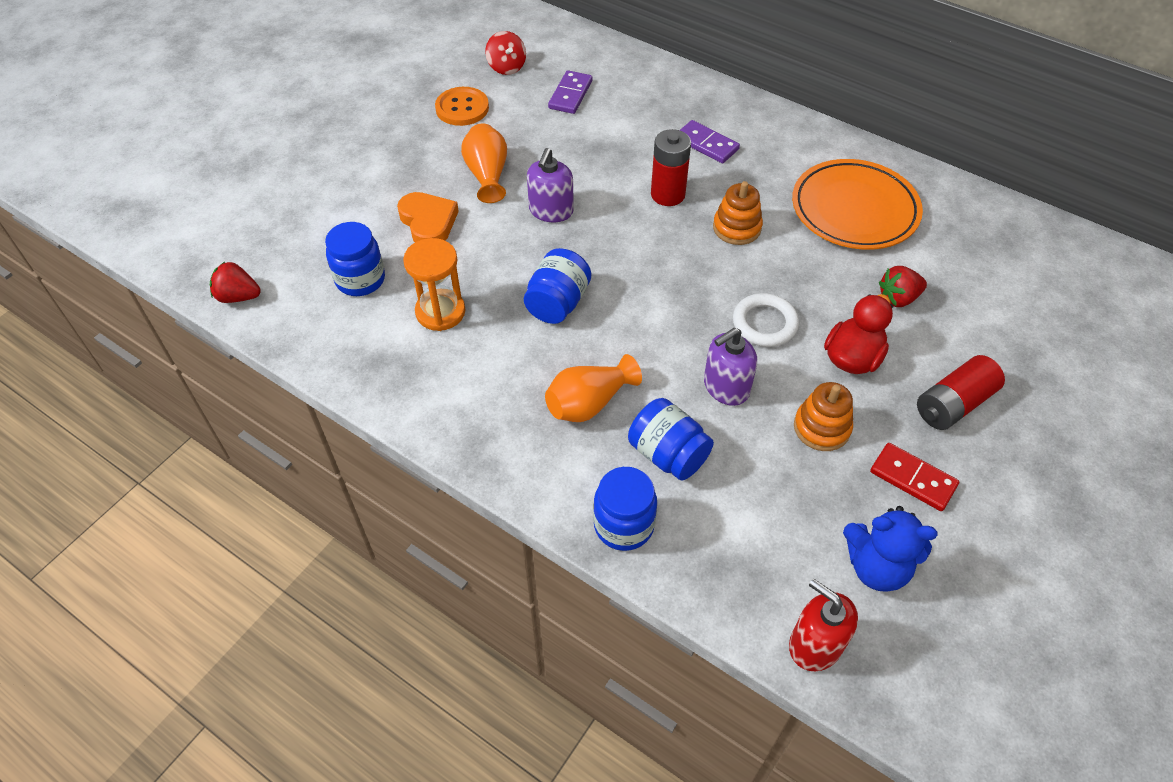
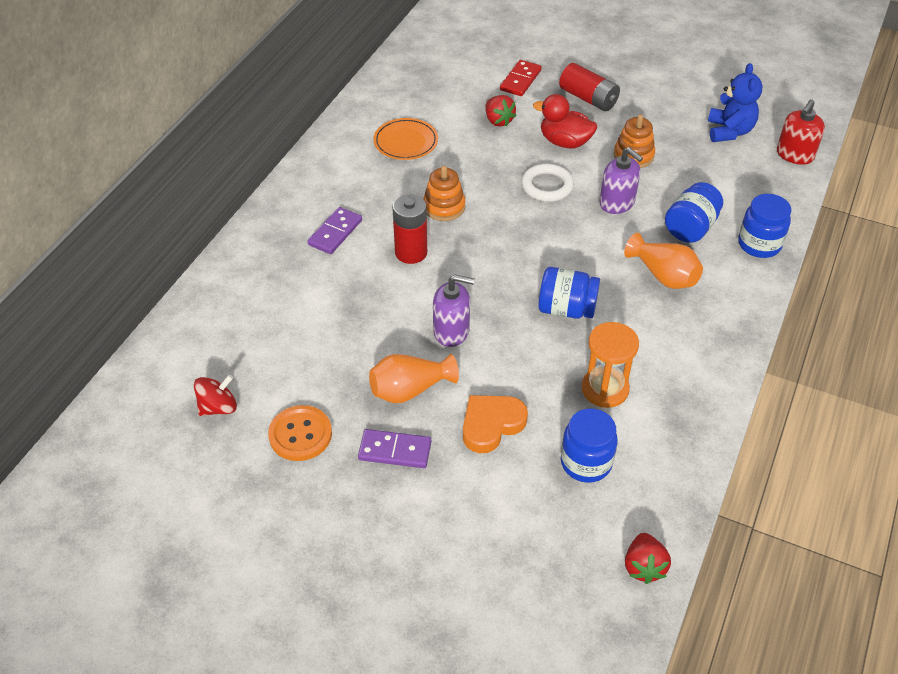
camera: 100 degrees left, 5 degrees down
purple domino [548,70,592,114] -> purple domino moved to [358,429,431,468]
orange plate [792,159,923,250] -> orange plate [373,118,438,160], size x0.61
red domino [870,443,959,511] -> red domino moved to [500,60,542,96]

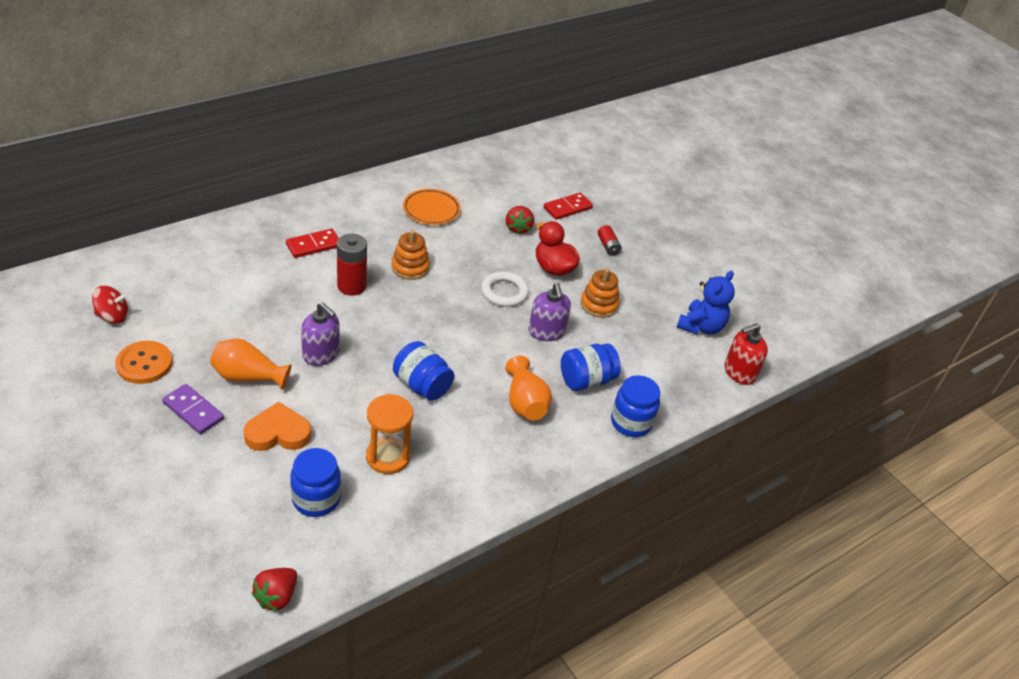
camera: 25 degrees right, 5 degrees down
purple domino [307,207,362,254] -> red domino [286,229,339,258]
red battery [559,63,620,111] -> red battery [598,225,622,256], size x0.58

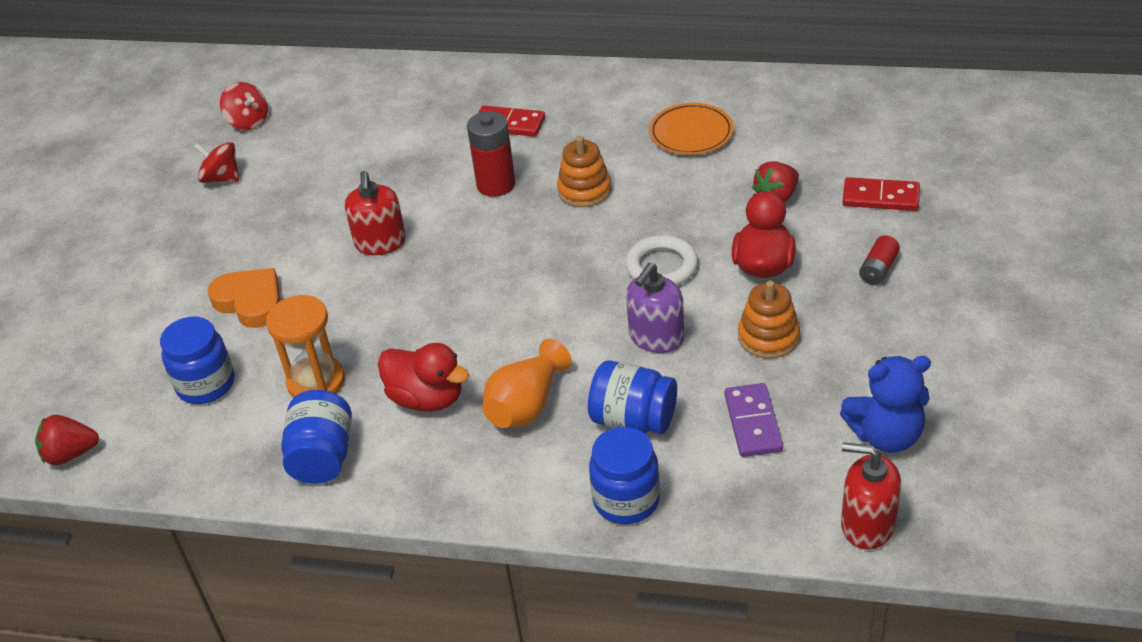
camera: 55 degrees right, 0 degrees up
orange button [115,341,172,384] -> red spinning top [194,142,239,183]
purple domino [162,384,224,434] -> purple domino moved to [725,383,783,457]
orange vase [210,339,291,390] -> none
purple soap dispenser [301,302,340,366] -> red soap dispenser [345,171,406,255]
blue jar [393,341,454,401] -> blue jar moved to [281,390,352,484]
none -> red duck [378,343,469,412]

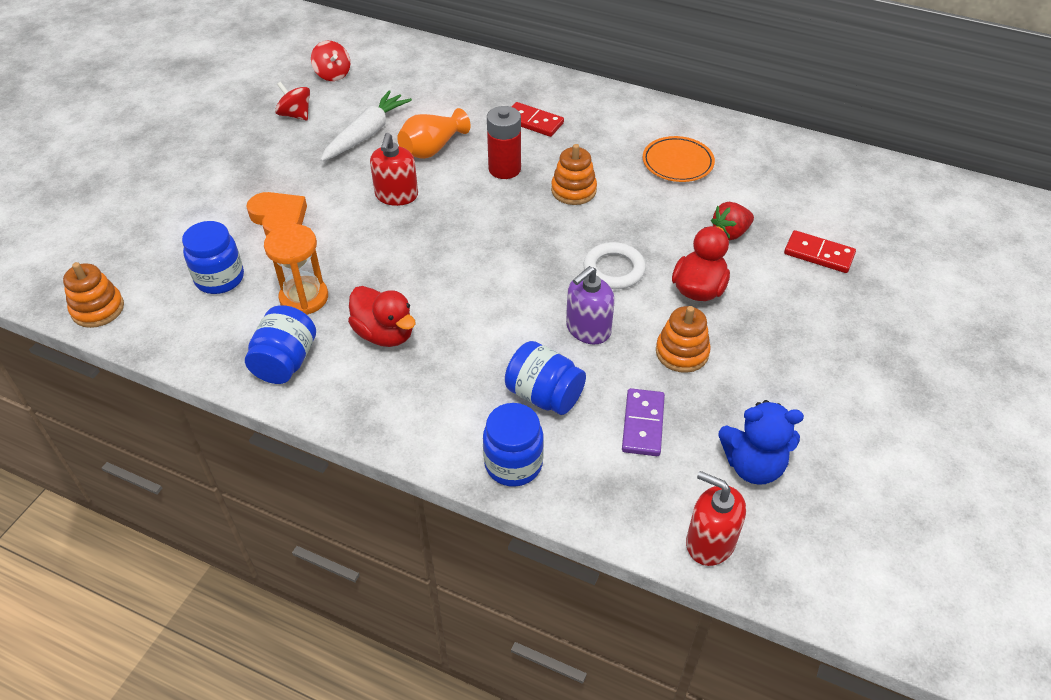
camera: 10 degrees right, 5 degrees up
red strawberry [35,415,99,465] -> orange stacking toy [63,262,124,328]
orange vase [482,339,572,428] -> orange vase moved to [397,108,471,159]
red battery [859,235,900,285] -> none
none -> white carrot [320,90,412,162]

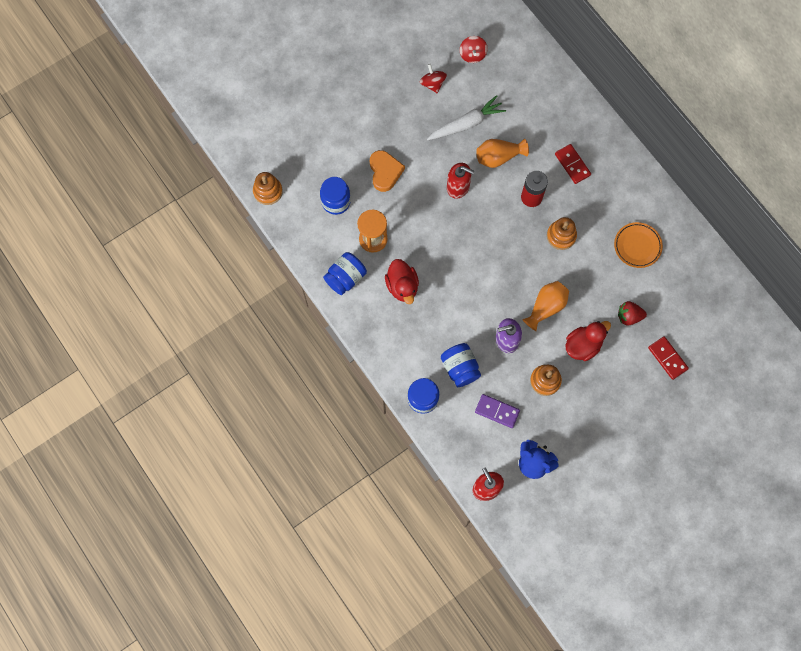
camera: 30 degrees right, 25 degrees up
red soap dispenser [370,133,418,206] -> red soap dispenser turned 105 degrees counterclockwise [447,163,474,199]
white ring [583,242,646,289] -> orange vase [522,281,569,331]
purple domino [622,388,665,456] -> purple domino turned 75 degrees clockwise [475,394,520,428]

